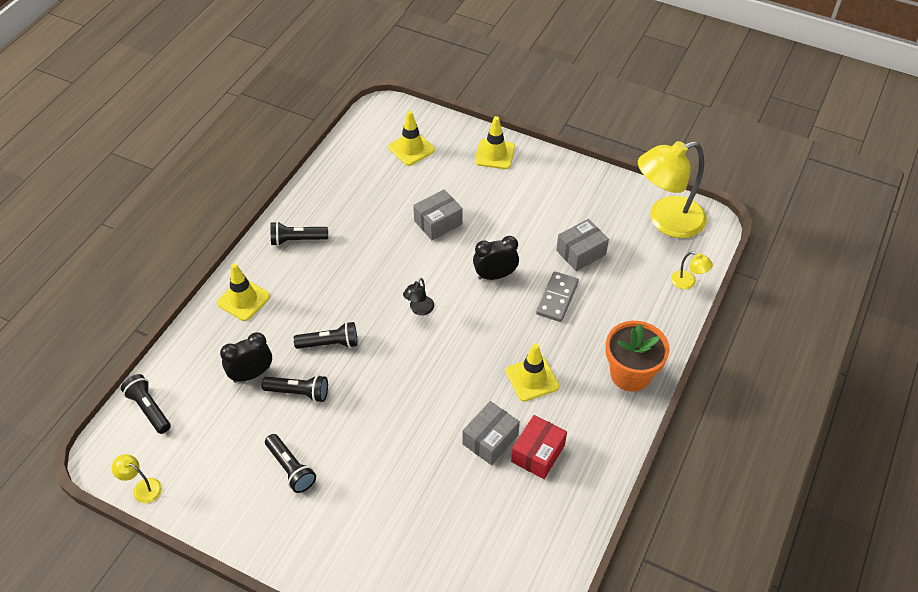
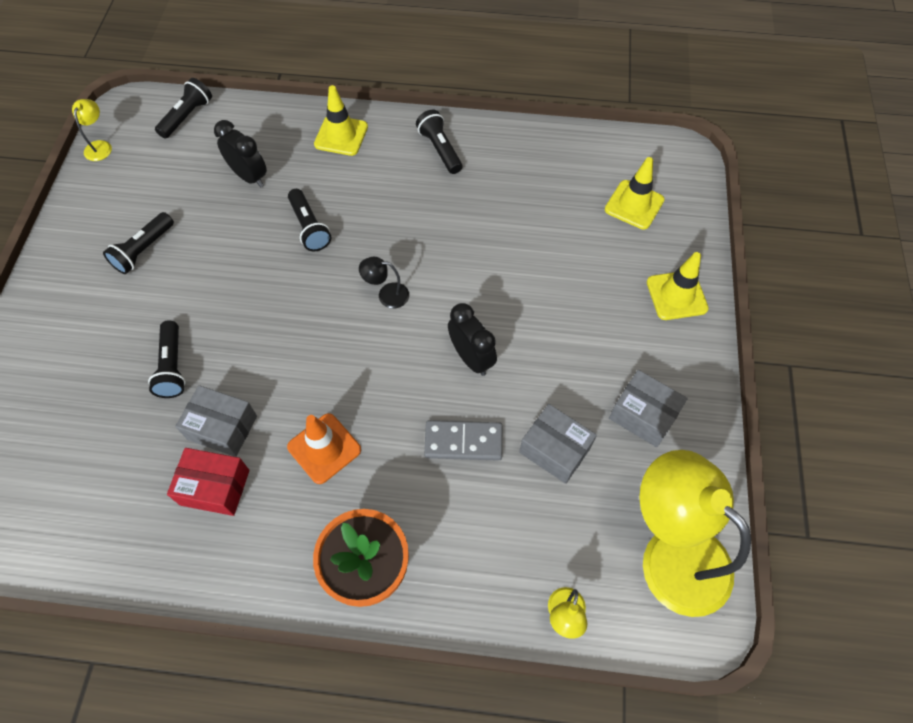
camera: 70 degrees right, 10 degrees up
black flashlight [262,375,328,402] -> black flashlight moved to [148,320,186,398]
grey box [413,189,463,240] -> grey box moved to [609,370,688,447]
yellow traffic cone [506,344,559,402] -> orange traffic cone [287,413,361,484]

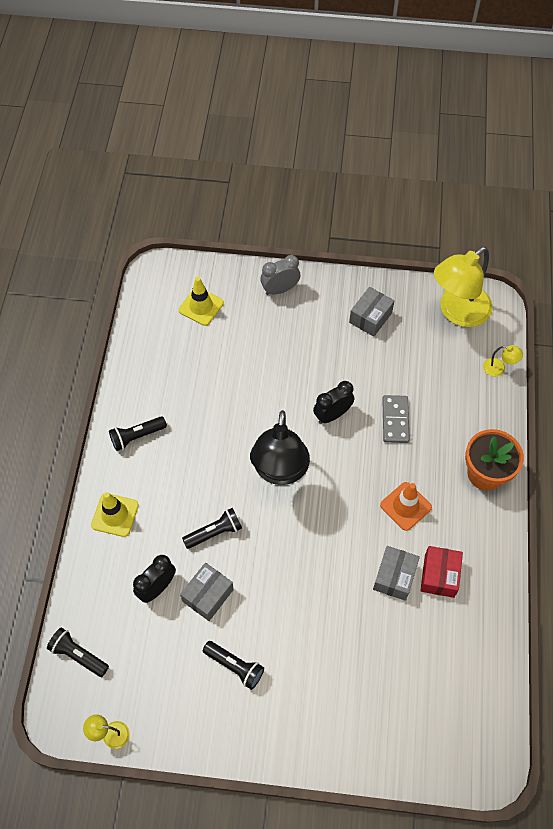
camera: 90 degrees left, 0 degrees up
black flashlight [148,320,186,398] -> none
black lamp [359,257,409,308] -> black lamp [250,410,310,485], size x2.44
grey box [519,404,597,484] -> grey box moved to [180,563,234,621]
yellow traffic cone [647,252,709,320] -> grey clock [261,255,300,295]

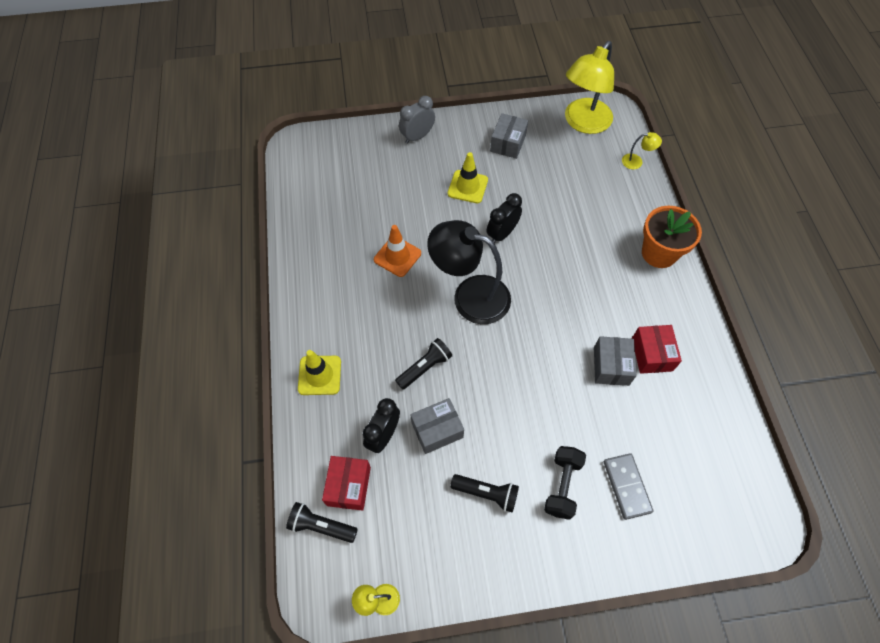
camera: 15 degrees left, 0 degrees up
black flashlight [109,416,167,451] -> none
yellow traffic cone [179,277,224,326] -> yellow traffic cone moved to [448,152,488,203]
grey box [180,563,234,621] -> grey box turned 45 degrees clockwise [410,398,464,454]
black lamp [250,410,310,485] -> black lamp turned 120 degrees clockwise [427,220,511,324]
orange traffic cone [380,482,432,531] -> orange traffic cone moved to [374,225,421,277]
grey domino [382,395,410,443] -> grey domino moved to [604,453,653,520]
none -> red box [322,456,371,511]
none -> black dumbbell [544,446,586,520]

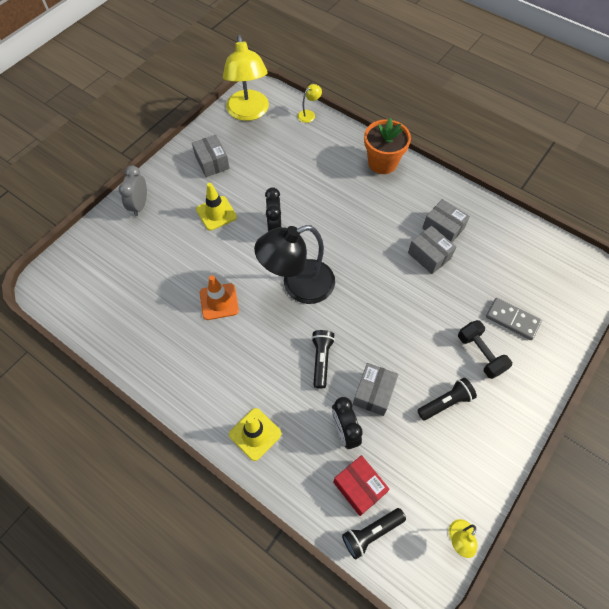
camera: 45 degrees left, 0 degrees up
red box [632,325,682,374] -> grey box [422,199,470,243]

